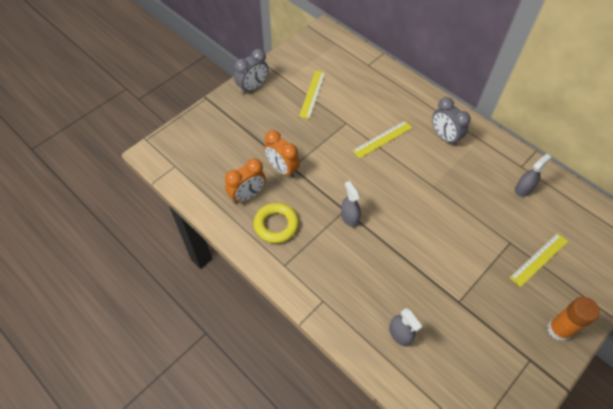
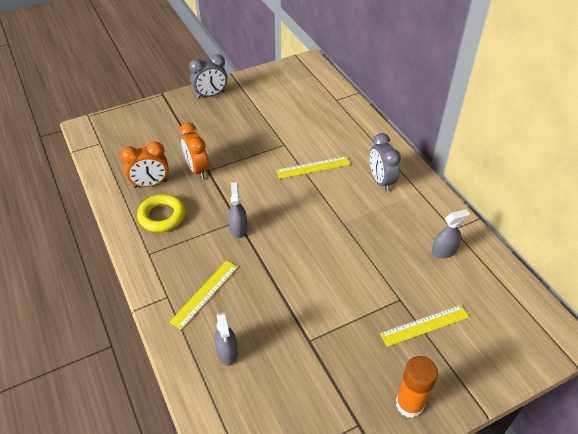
camera: 20 degrees right, 10 degrees down
yellow ruler [299,70,325,119] -> yellow ruler moved to [170,261,238,330]

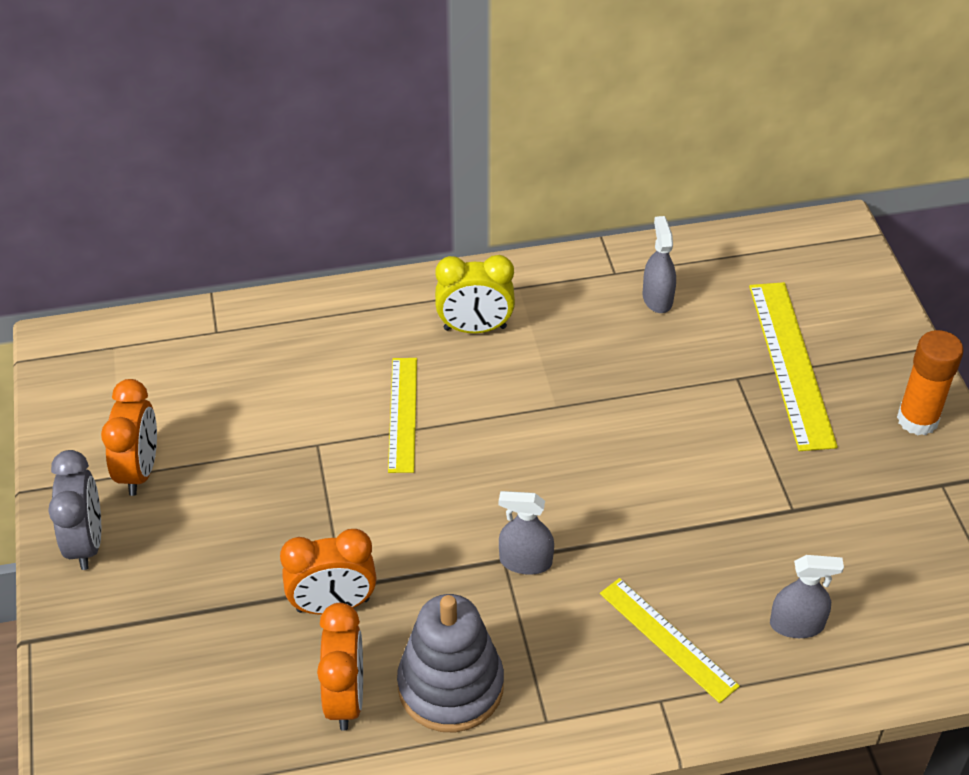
camera: 75 degrees left, 0 degrees up
yellow ring [137,194,185,232] -> grey stacking toy [397,594,504,733]
grey clock [370,133,401,192] -> yellow clock [435,255,515,333]
yellow ruler [380,305,469,347] -> yellow ruler [749,282,838,451], size x1.54
none -> orange clock [101,379,157,496]

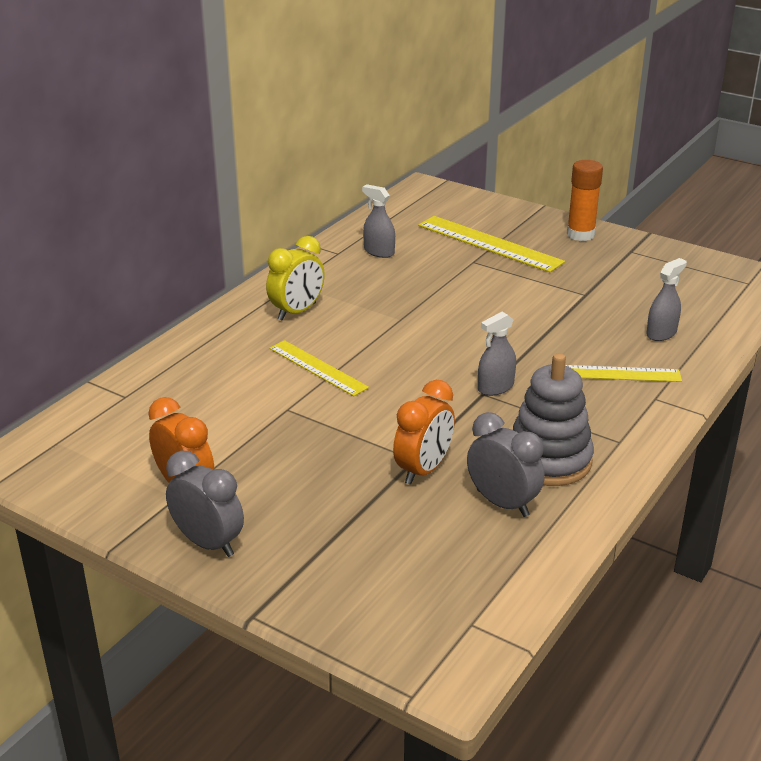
camera: 45 degrees left, 15 degrees down
orange clock [317,603,363,731] -> grey clock [467,412,545,517]

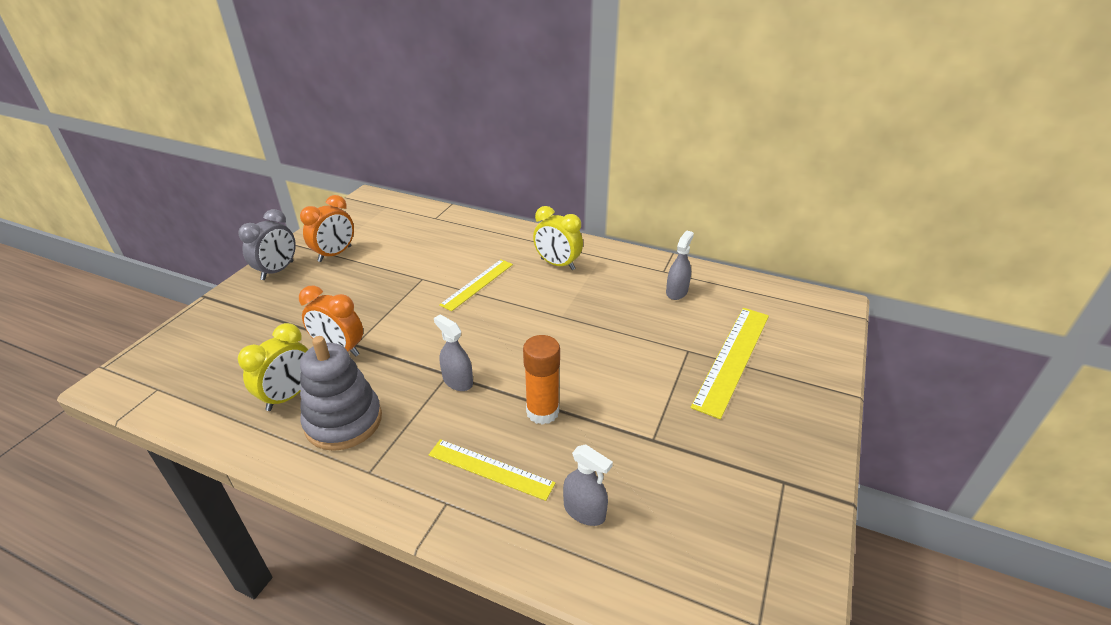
camera: 80 degrees right, 5 degrees up
grey clock [467,412,545,517] -> yellow clock [238,323,308,411]
yellow ruler [565,365,682,382] -> yellow ruler turned 60 degrees counterclockwise [429,439,556,501]
orange glue stick [567,160,603,241] -> orange glue stick moved to [523,335,560,425]

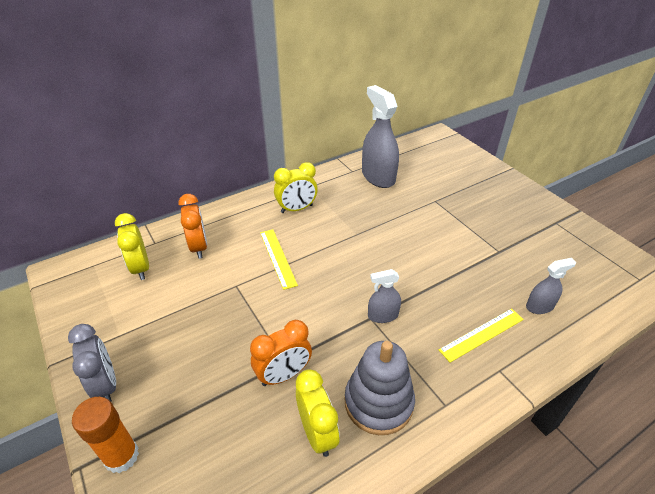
camera: 55 degrees left, 5 degrees up
orange clock [300,195,354,262] -> orange clock moved to [178,194,207,259]
orange glue stick [523,335,560,425] -> orange glue stick moved to [72,397,139,473]
grey spray bottle [666,230,694,300] -> grey spray bottle [362,85,399,188], size x1.91
yellow ruler [691,308,769,419] -> none
none -> yellow clock [115,213,149,280]

